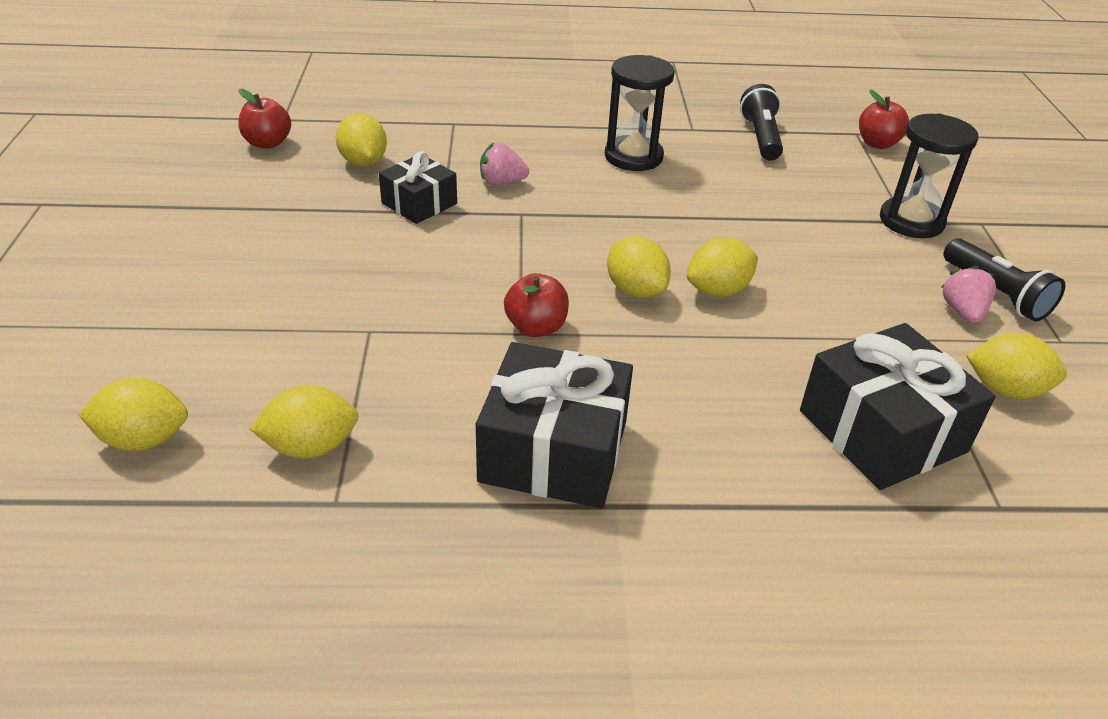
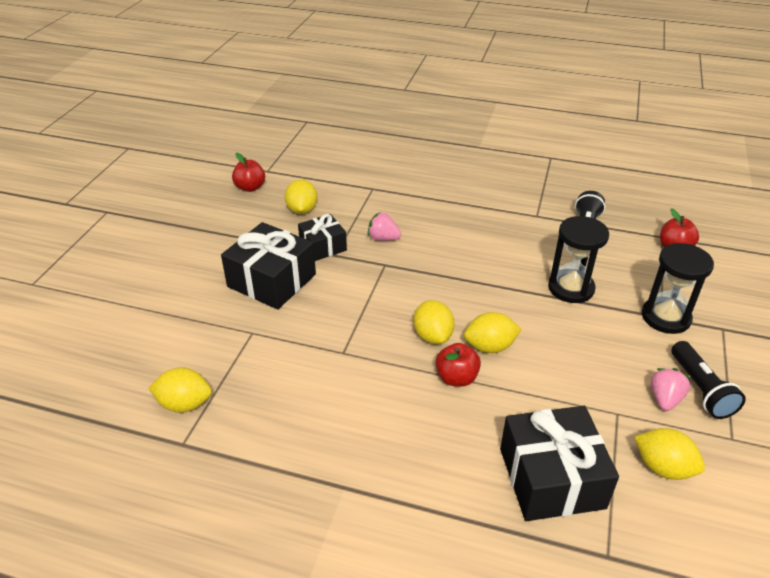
camera: 20 degrees right, 0 degrees up
yellow lemon [78,378,188,451] -> none
black gift [476,342,633,508] -> black gift moved to [221,222,316,309]
red apple [504,273,569,337] -> red apple moved to [435,343,481,387]
black hourglass [605,55,675,171] -> black hourglass moved to [548,216,609,303]

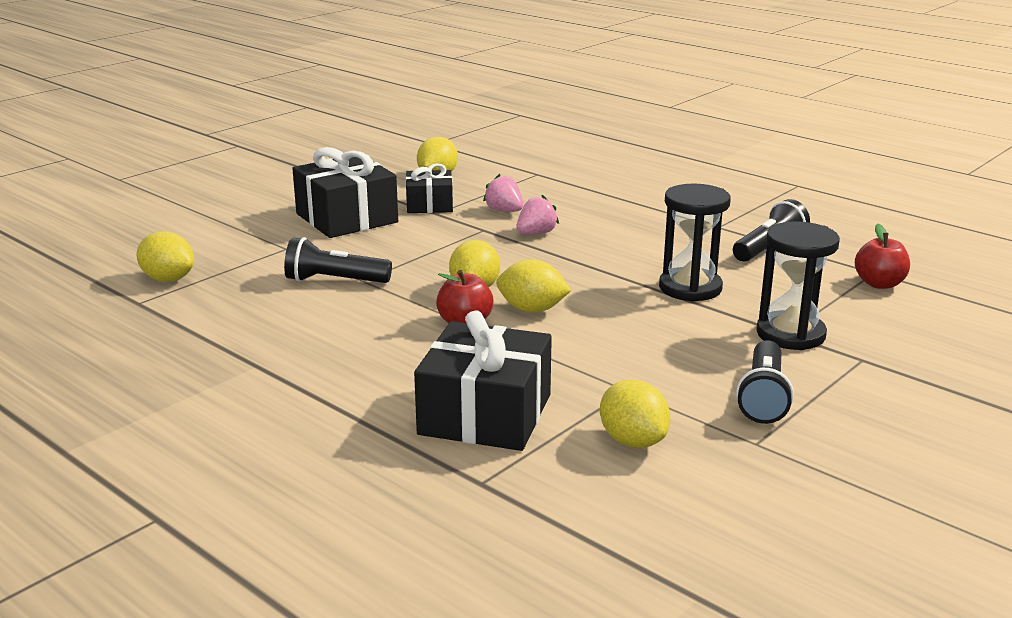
camera: 25 degrees right, 15 degrees down
red apple [232,153,265,192] -> none
pink strawberry [651,368,690,411] -> pink strawberry moved to [516,195,559,234]
none -> black flashlight [284,237,392,283]

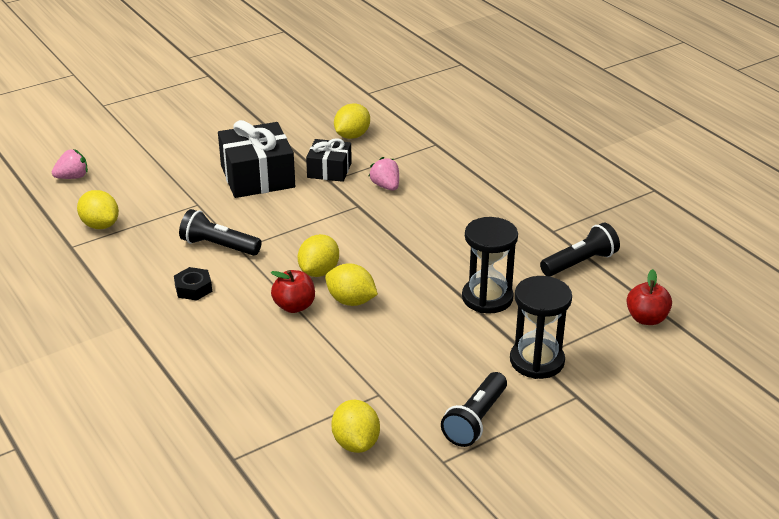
camera: 15 degrees right, 10 degrees up
black gift [414,310,552,451] -> none
pink strawberry [516,195,559,234] -> pink strawberry moved to [52,149,88,179]
none -> black nut [174,267,212,300]

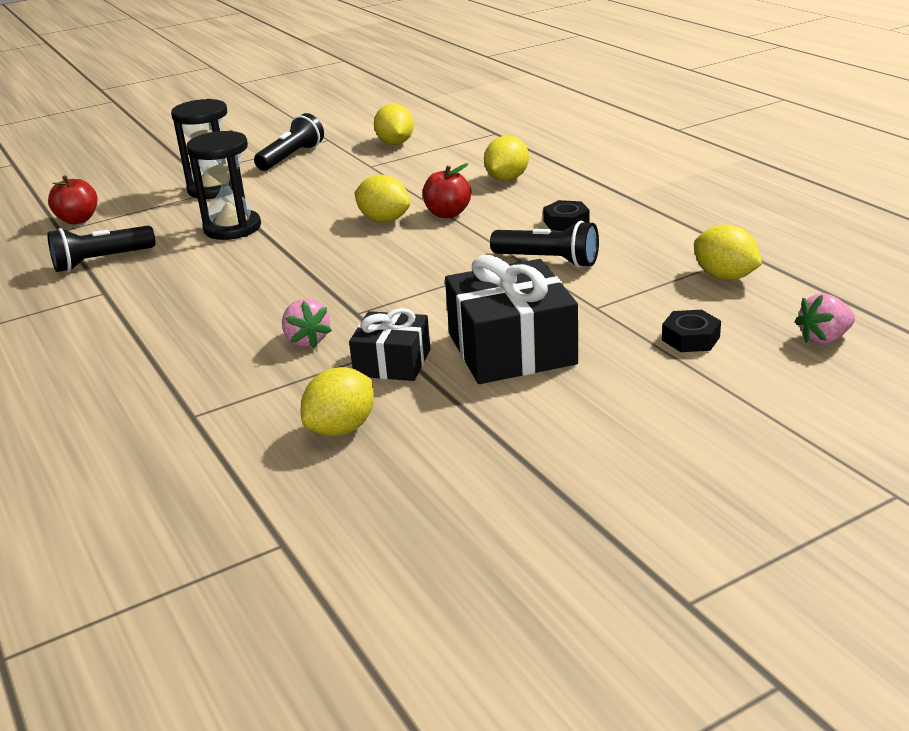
camera: 175 degrees left, 5 degrees down
yellow lemon [298,234,339,277] -> yellow lemon moved to [484,135,529,181]
none -> black nut [662,310,721,352]

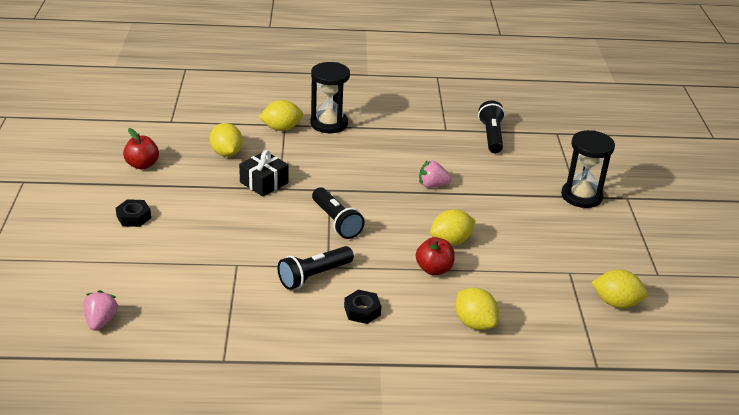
camera: 115 degrees right, 5 degrees up
red apple [48,175,97,224] -> red apple moved to [123,128,159,170]
black hourglass [186,131,261,240] -> black hourglass moved to [311,62,350,133]
black flashlight [254,113,324,171] -> black flashlight moved to [312,187,365,239]
pink strawberry [282,299,332,348] -> pink strawberry moved to [419,160,452,188]
black gift [445,255,578,384] -> none
black nut [662,310,721,352] -> black nut moved to [116,199,151,227]
yellow lemon [694,224,762,280] -> yellow lemon moved to [259,100,303,131]

